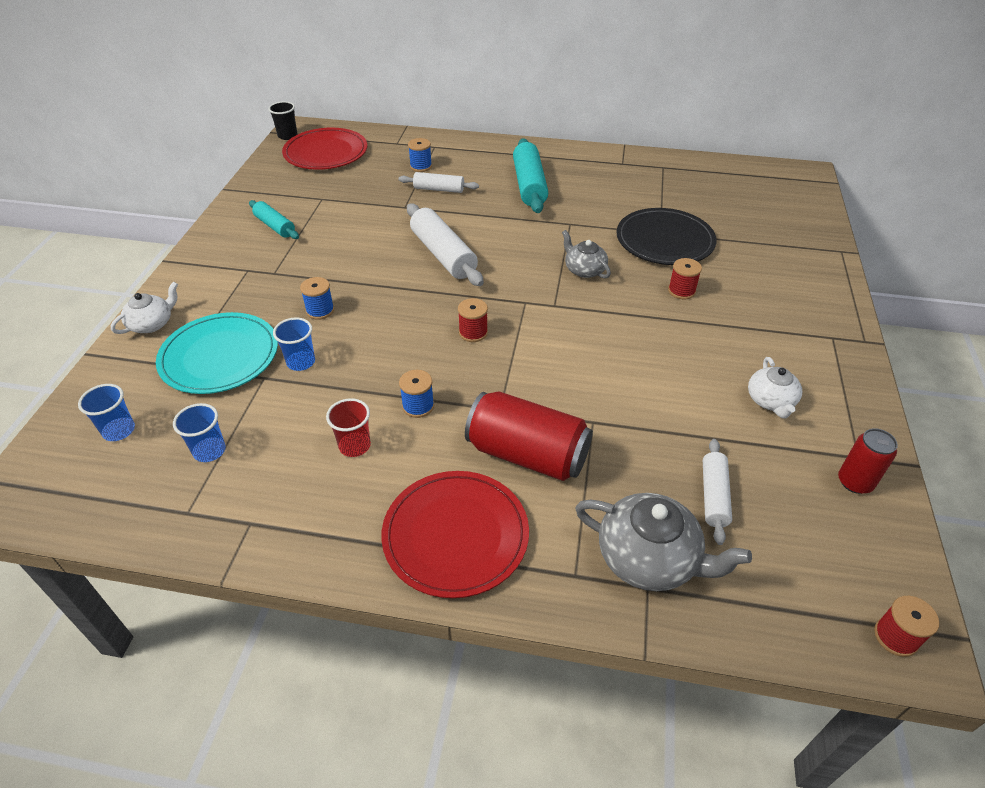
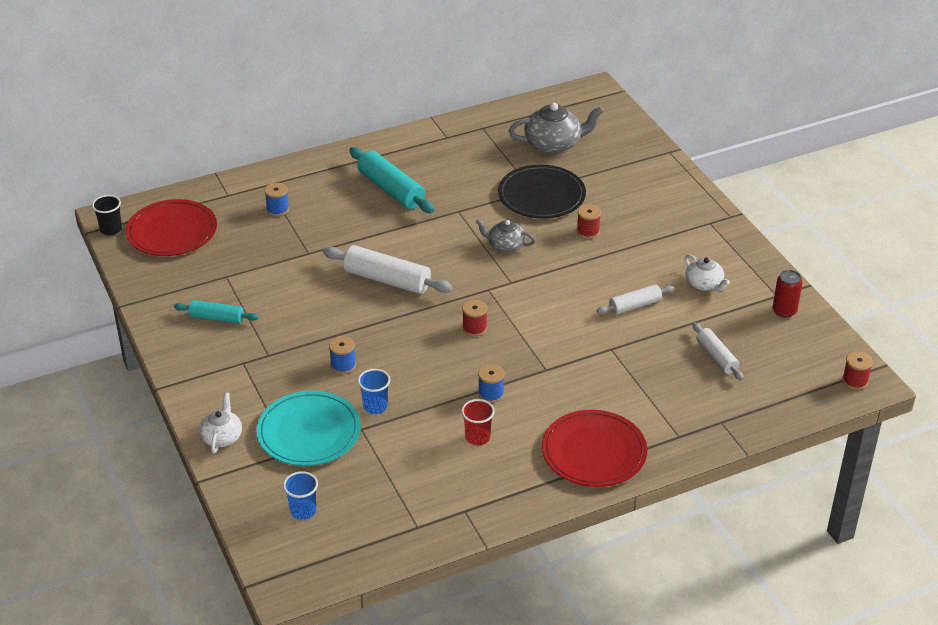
camera: 35 degrees left, 5 degrees down
blue cup [173,403,226,462] -> none
white rolling pin [399,172,479,193] -> white rolling pin moved to [597,284,674,314]
red can [465,391,593,481] -> none
grey teapot [575,493,752,591] -> grey teapot moved to [509,103,603,153]

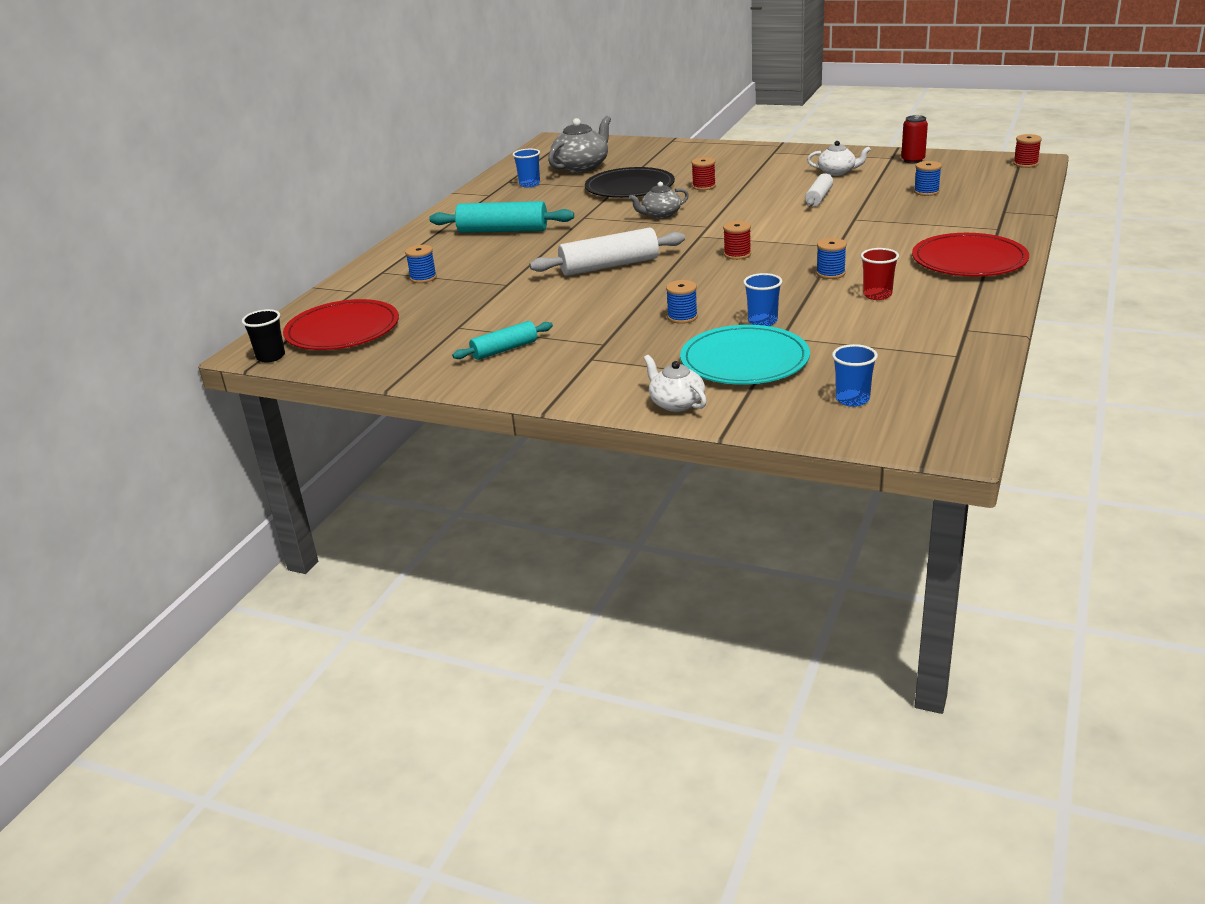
camera: 40 degrees left, 10 degrees down
white rolling pin [692,322,744,380] -> blue spool [914,161,942,196]
none -> blue cup [512,149,540,187]

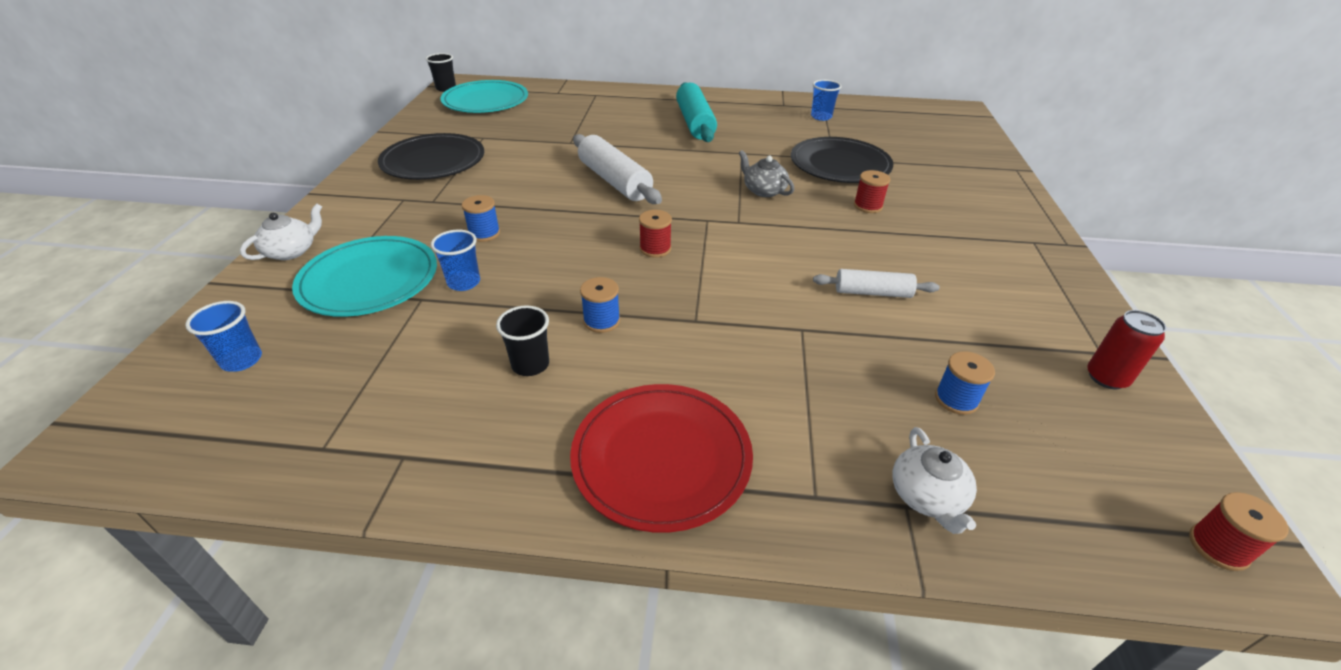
camera: 70 degrees right, 10 degrees up
red plate [283,299,399,350] -> turquoise plate [440,80,528,113]
blue spool [405,245,437,283] -> none
turquoise rolling pin [452,321,553,360] -> black plate [378,133,484,180]
grey teapot [548,116,611,173] -> none
white teapot [807,141,871,176] -> white teapot moved to [892,427,977,534]
red cup [861,248,899,300] -> black cup [496,305,549,376]

